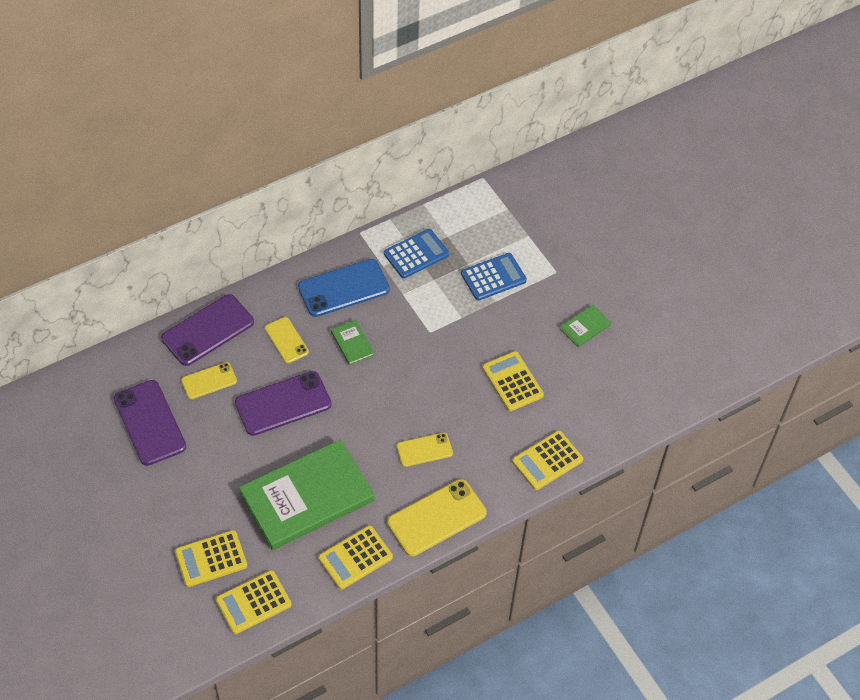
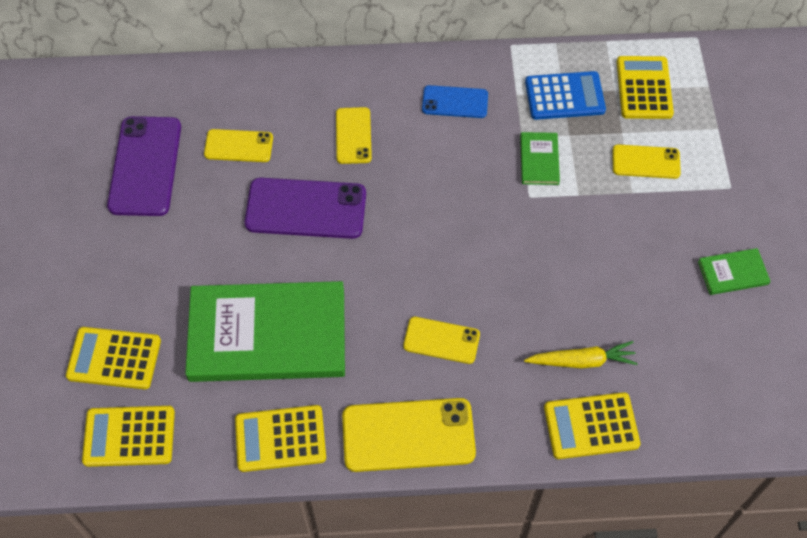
camera: 30 degrees right, 5 degrees up
purple phone [161,294,254,366] -> none
blue phone [298,259,390,317] -> blue phone [422,85,488,118], size x0.58
green book [331,319,375,365] -> green book moved to [520,132,560,185]
blue calculator [461,253,527,301] -> yellow phone [612,144,681,179]
yellow calculator [482,351,544,411] -> yellow calculator moved to [617,56,674,119]
none -> yellow carrot [524,341,638,369]

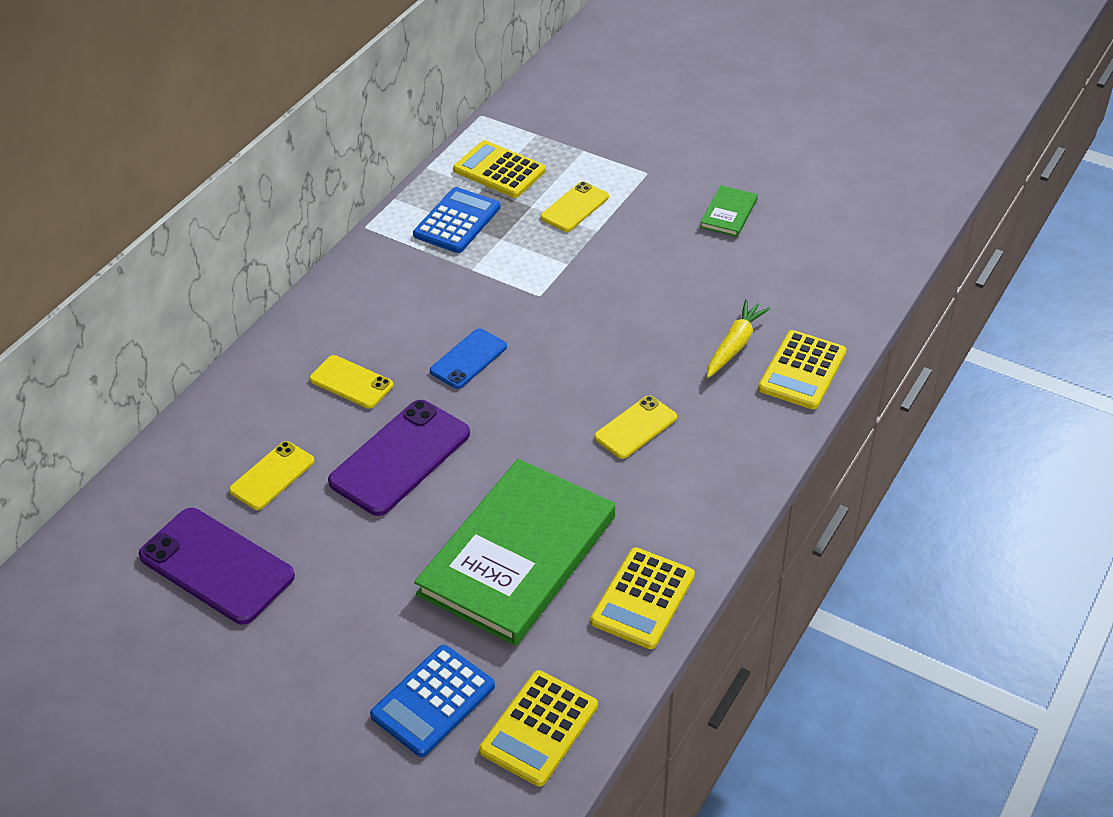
camera: 55 degrees left, 15 degrees down
yellow calculator [66,327,161,389] -> blue calculator [370,645,495,757]
yellow phone [342,398,476,472] -> none
blue phone [422,85,488,118] -> blue phone moved to [430,328,507,389]
green book [520,132,560,185] -> none

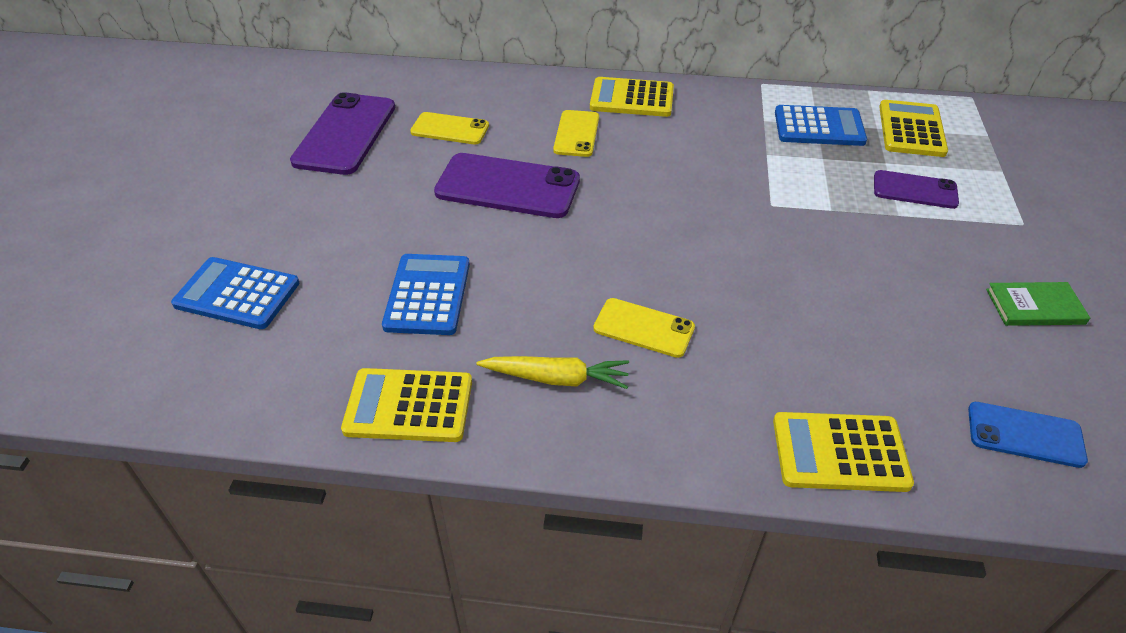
camera: 65 degrees right, 0 degrees up
green book [414,459,615,646] -> blue calculator [382,254,470,335]
blue phone [430,328,507,389] -> blue phone moved to [968,402,1088,468]
yellow calculator [479,670,598,787] -> yellow calculator moved to [590,77,674,117]
yellow phone [540,182,609,232] -> purple phone [874,170,959,209]
yellow carrot [707,299,771,378] -> yellow carrot moved to [476,356,629,389]

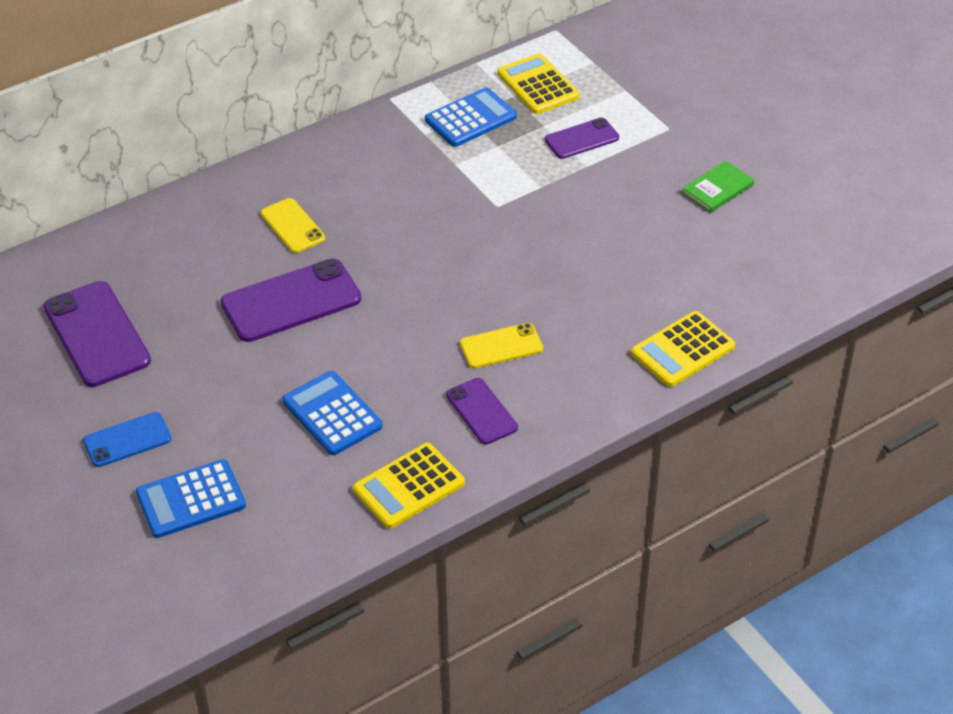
camera: 40 degrees left, 0 degrees up
yellow phone [410,112,489,144] -> none
yellow carrot [476,356,629,389] -> purple phone [446,378,518,444]
yellow calculator [590,77,674,117] -> none
blue phone [968,402,1088,468] -> blue phone moved to [83,412,171,467]

